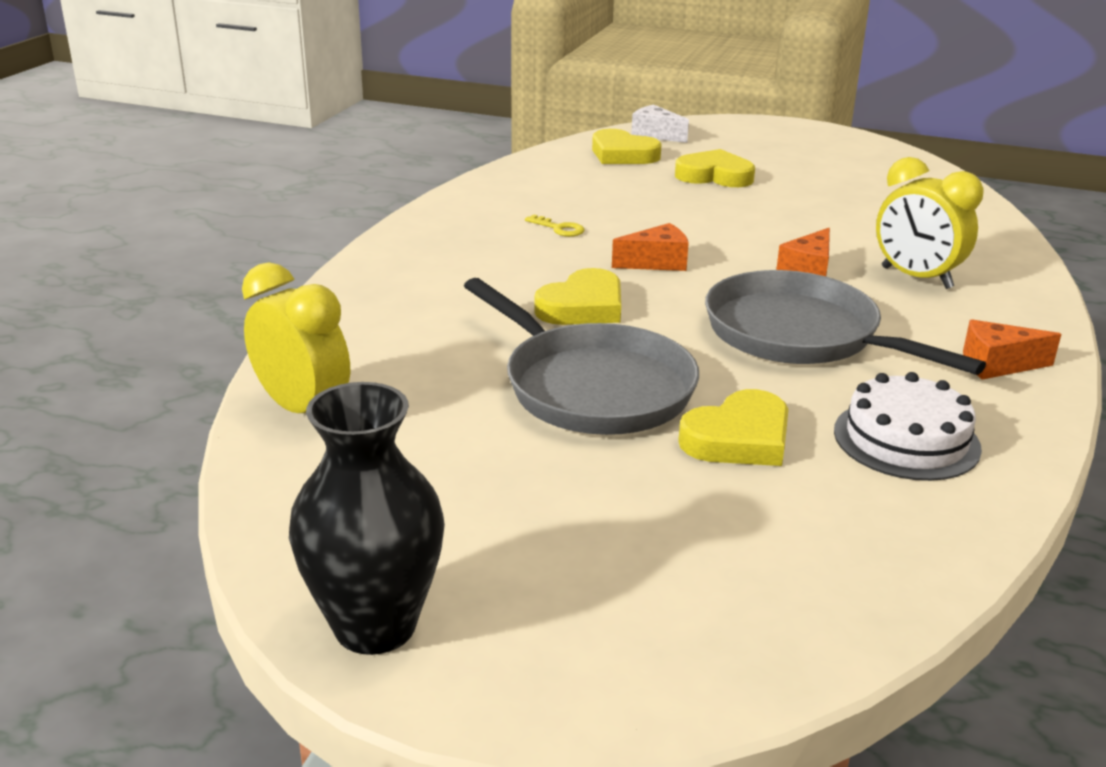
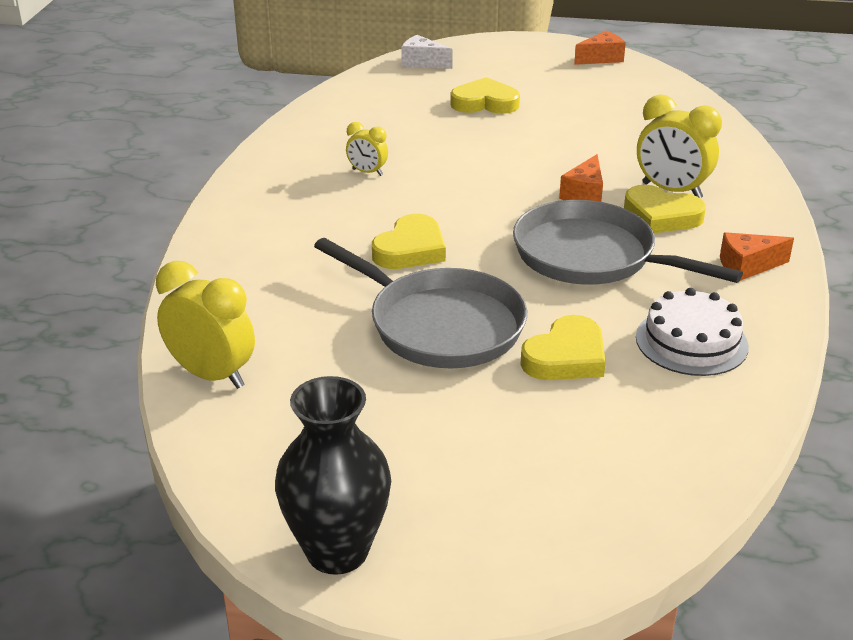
camera: 10 degrees left, 5 degrees up
yellow key [525,214,584,237] -> yellow clock [346,122,388,176]
yellow heart [592,129,661,164] -> yellow heart moved to [624,185,706,233]
orange cheese [612,223,689,271] -> orange cheese moved to [574,31,626,65]

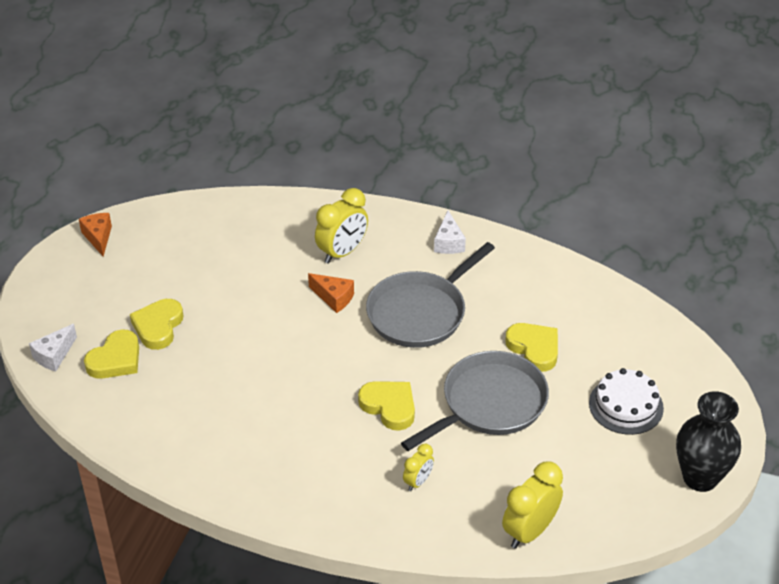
camera: 80 degrees left, 10 degrees up
yellow clock [346,122,388,176] -> yellow clock moved to [403,444,434,491]
yellow heart [624,185,706,233] -> yellow heart moved to [84,329,139,379]
white cake [636,288,749,376] -> white cake moved to [589,368,664,435]
orange cheese [720,232,794,281] -> white cheese [434,210,466,254]

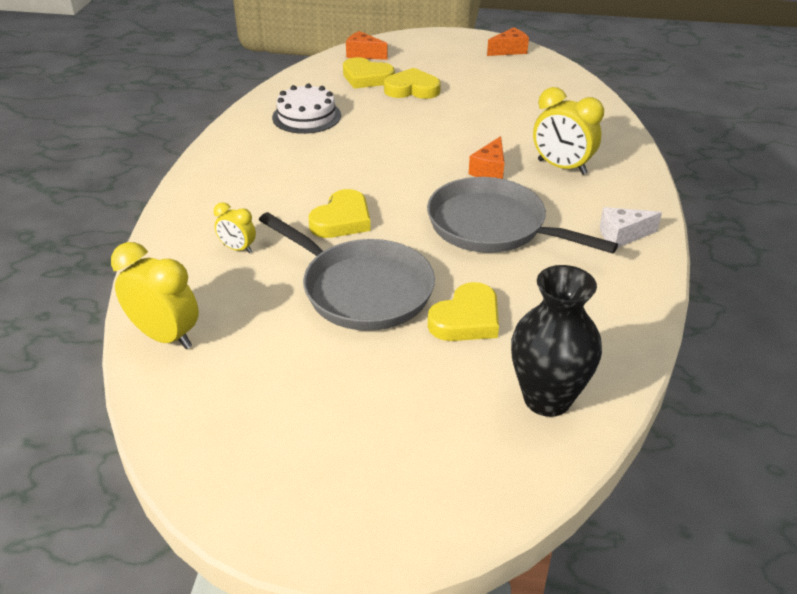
camera: 80 degrees right, 5 degrees down
white cheese [29,324,77,371] -> orange cheese [346,31,388,60]
white cake [589,368,664,435] -> white cake moved to [272,83,341,134]
black vase [676,391,741,492] -> black vase moved to [511,265,602,417]

